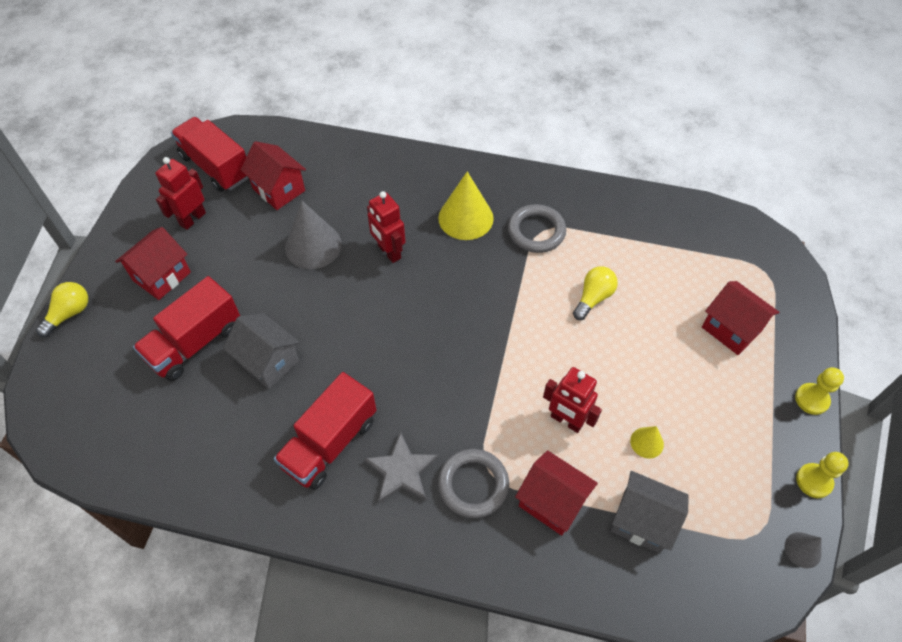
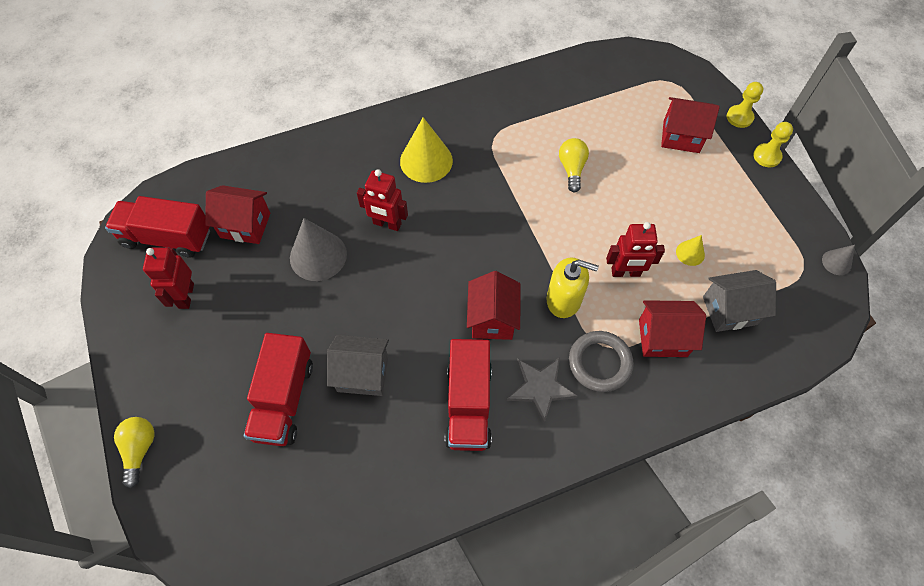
camera: 35 degrees left, 5 degrees up
red house [115,227,191,300] -> red house moved to [467,271,520,340]
grey ring [508,204,566,253] -> none
yellow pawn [796,452,849,498] -> yellow pawn moved to [727,82,763,128]
none -> yellow soap dispenser [546,258,599,318]

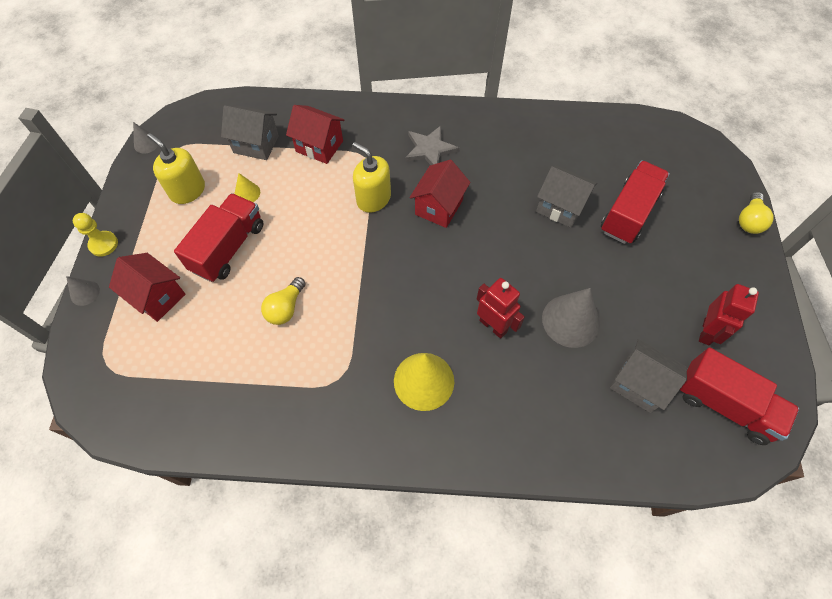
camera: 155 degrees left, 0 degrees up
red house [205,185,270,244] -> grey house [610,339,687,413]
red truck [445,339,492,451] -> red truck moved to [174,193,263,282]
grey ring [569,331,634,392] -> none
red robot [606,222,665,277] -> none
yellow pawn [727,82,763,128] -> grey cone [66,276,100,306]
none -> yellow soap dispenser [147,133,205,204]

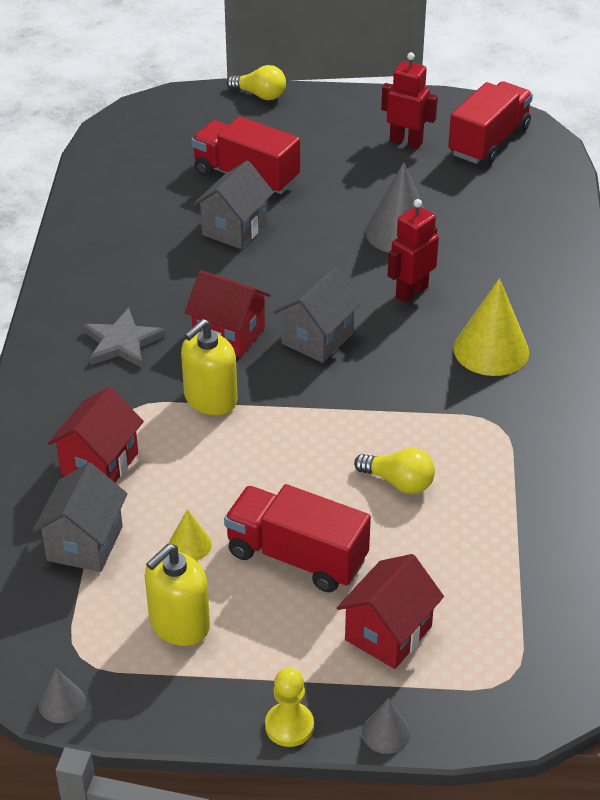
camera: 90 degrees left, 20 degrees down
grey house [610,339,687,413] -> grey house moved to [274,267,362,363]

